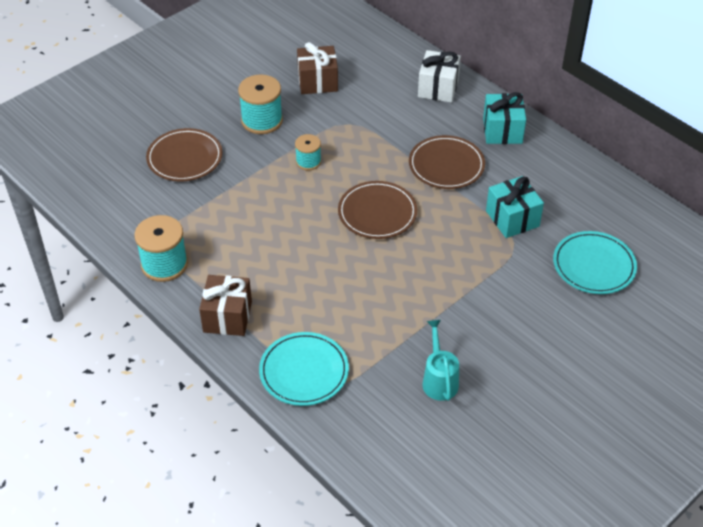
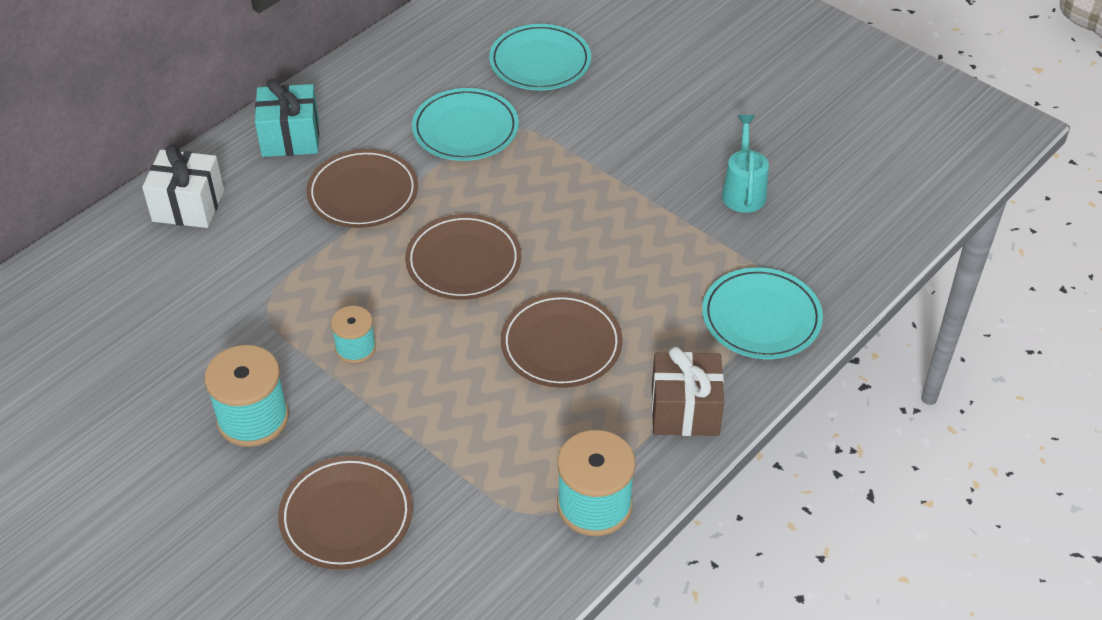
camera: 95 degrees left, 0 degrees up
brown gift [297,42,338,94] -> none
turquoise watering can [422,320,459,401] -> turquoise watering can turned 105 degrees clockwise [722,115,769,213]
turquoise gift [486,176,544,238] -> turquoise plate [412,88,519,161]
none -> brown plate [501,293,623,388]

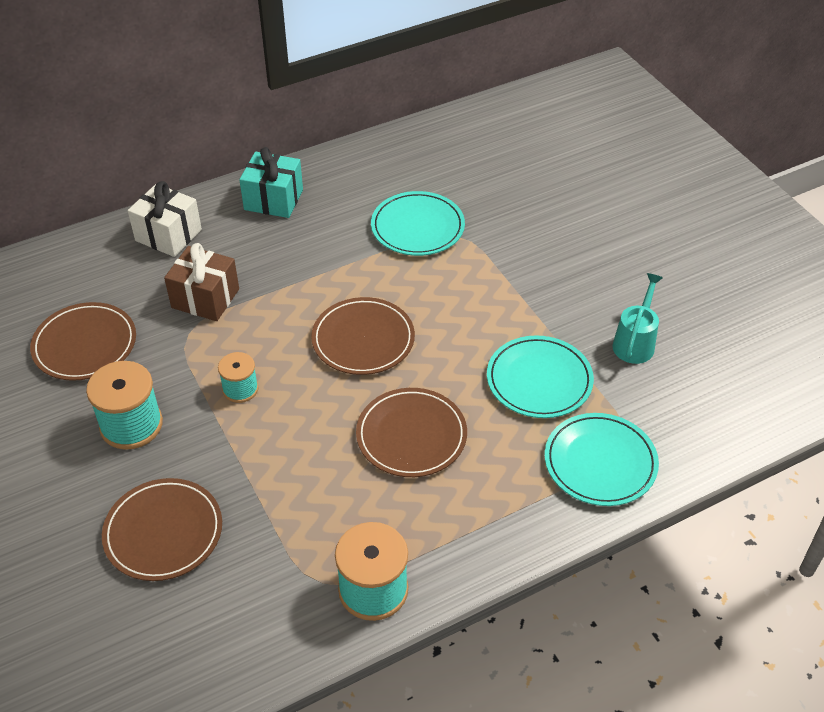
camera: 20 degrees right, 0 degrees up
brown plate [307,149,418,228] -> brown plate moved to [30,302,136,381]
turquoise plate [489,24,591,90] -> turquoise plate moved to [487,335,594,418]
brown gift [652,347,724,436] -> brown gift moved to [164,243,239,321]

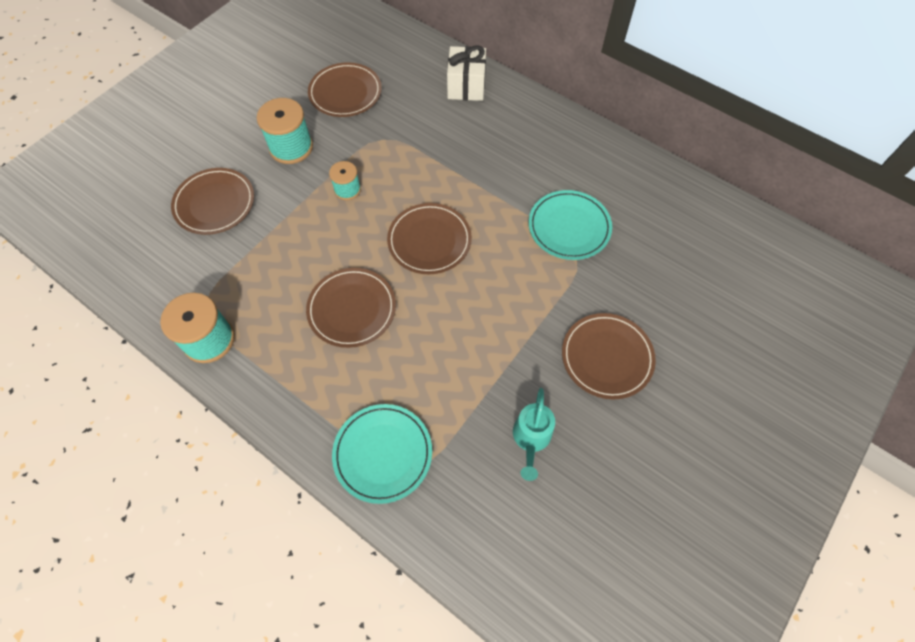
camera: 65 degrees right, 15 degrees up
brown gift [164,243,239,321] -> none
turquoise gift [239,147,303,218] -> none
turquoise plate [487,335,594,418] -> none
turquoise watering can [612,273,663,364] -> turquoise watering can turned 105 degrees clockwise [513,388,555,481]
none -> brown plate [562,313,656,399]

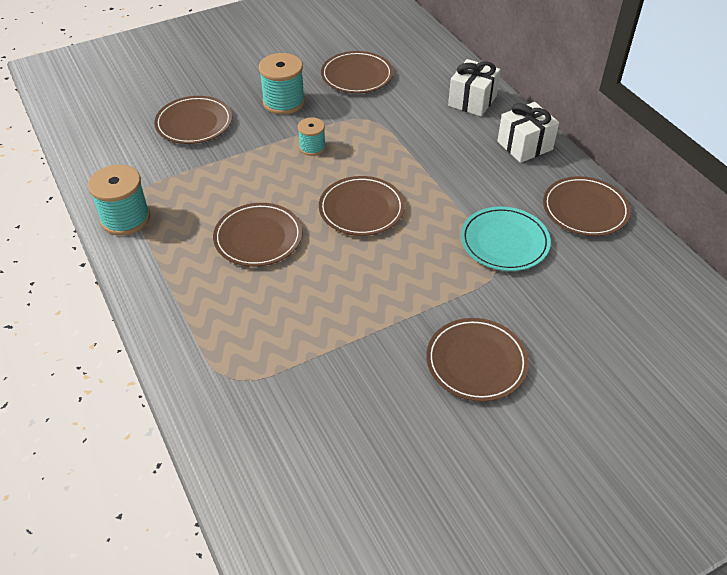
camera: 25 degrees right, 15 degrees down
turquoise plate [332,404,432,504] -> none
turquoise watering can [513,388,555,481] -> none
none -> white gift [497,102,559,163]
none -> brown plate [543,176,631,236]

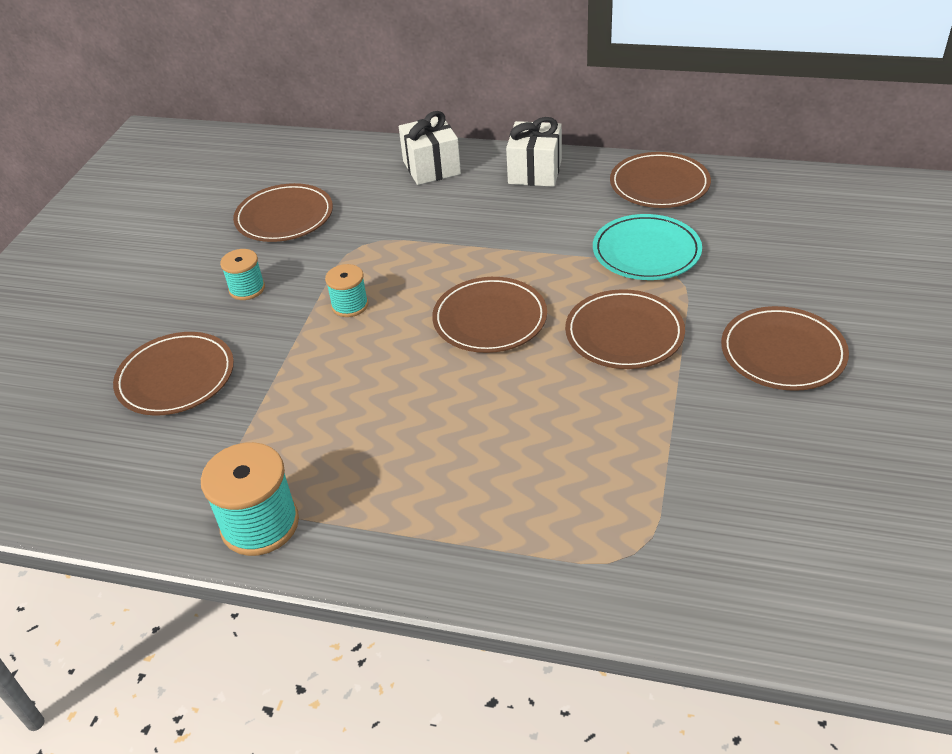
camera: 45 degrees left, 5 degrees down
brown plate [213,203,302,267] -> brown plate moved to [565,289,685,369]
turquoise spool [259,53,305,115] -> turquoise spool [220,249,265,300], size x0.59

